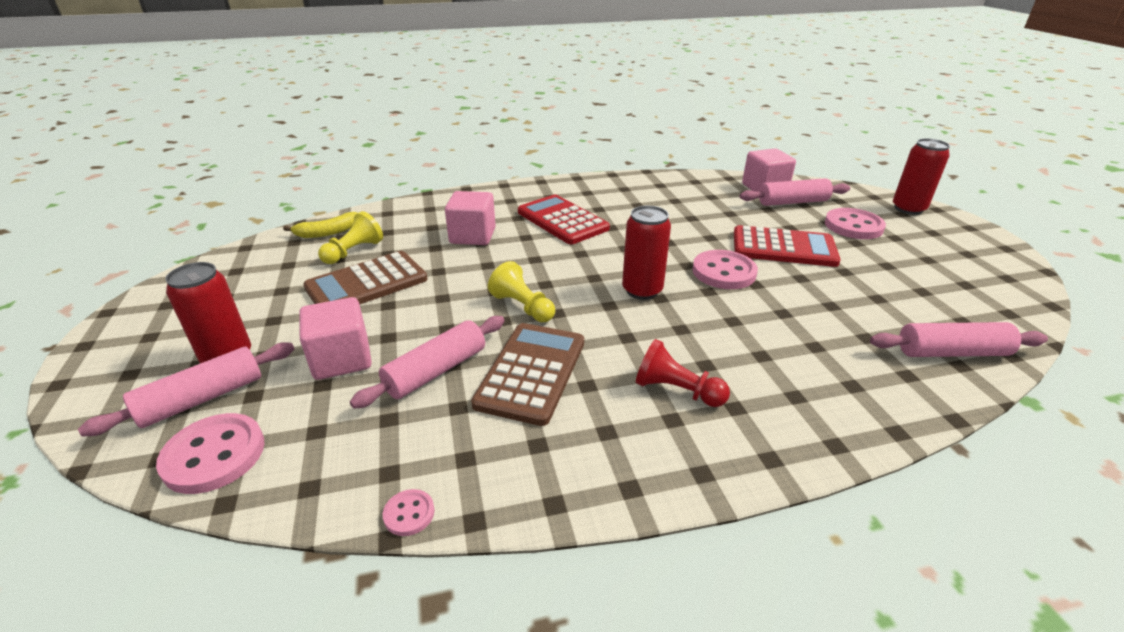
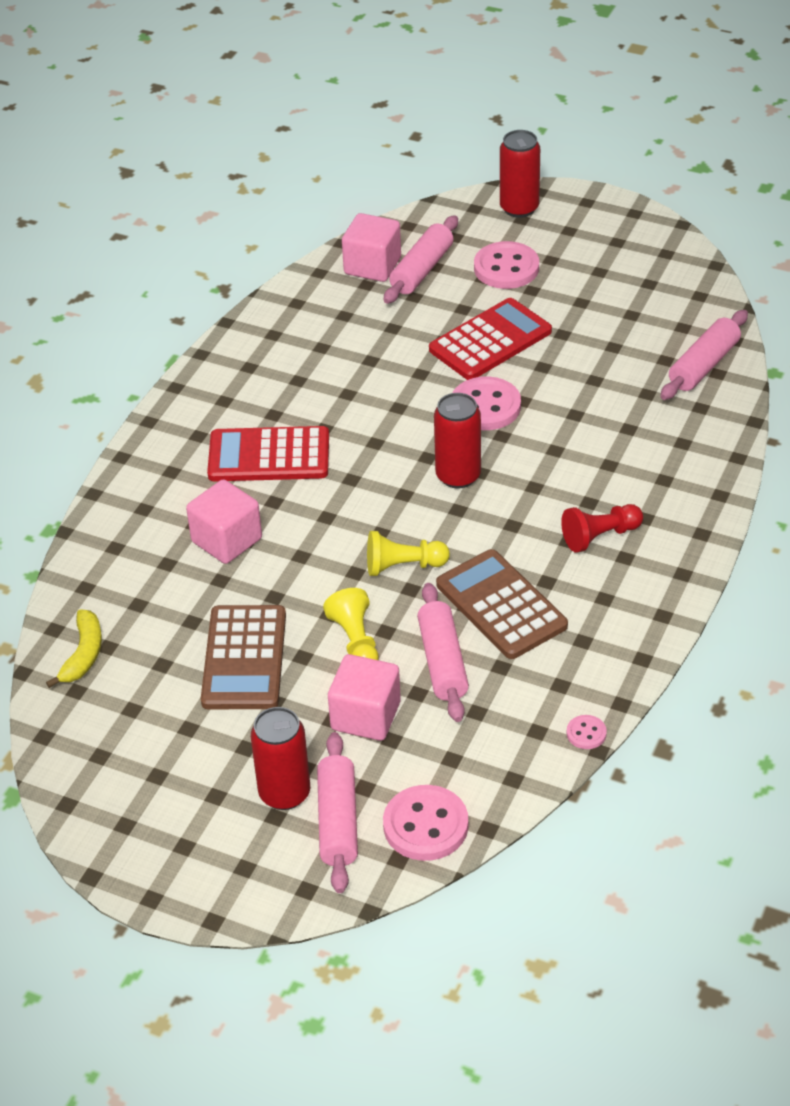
camera: 50 degrees left, 10 degrees up
yellow pawn [318,211,383,264] -> yellow pawn moved to [323,588,379,660]

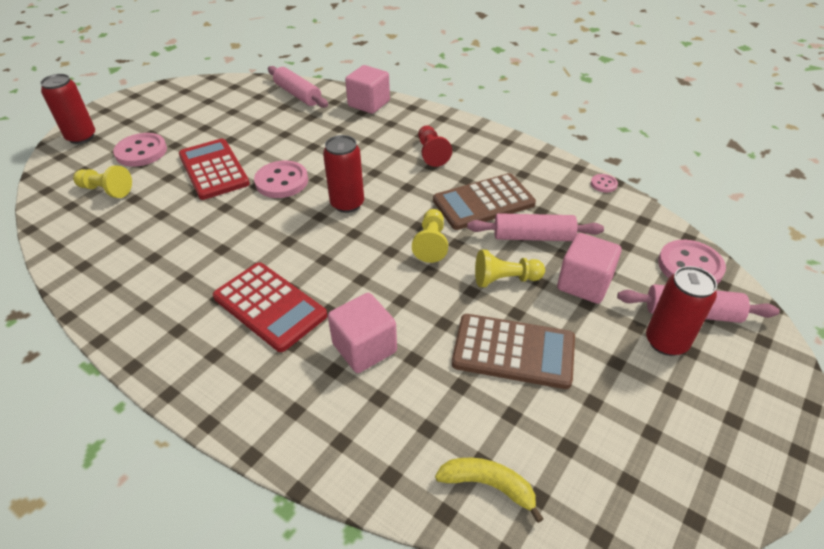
camera: 80 degrees left, 0 degrees up
red calculator [207,426,329,481] -> red calculator turned 60 degrees counterclockwise [213,262,327,352]
pink cube [342,213,401,282] -> pink cube moved to [345,65,390,114]
pink rolling pin [384,215,458,304] -> yellow pawn [73,165,132,198]

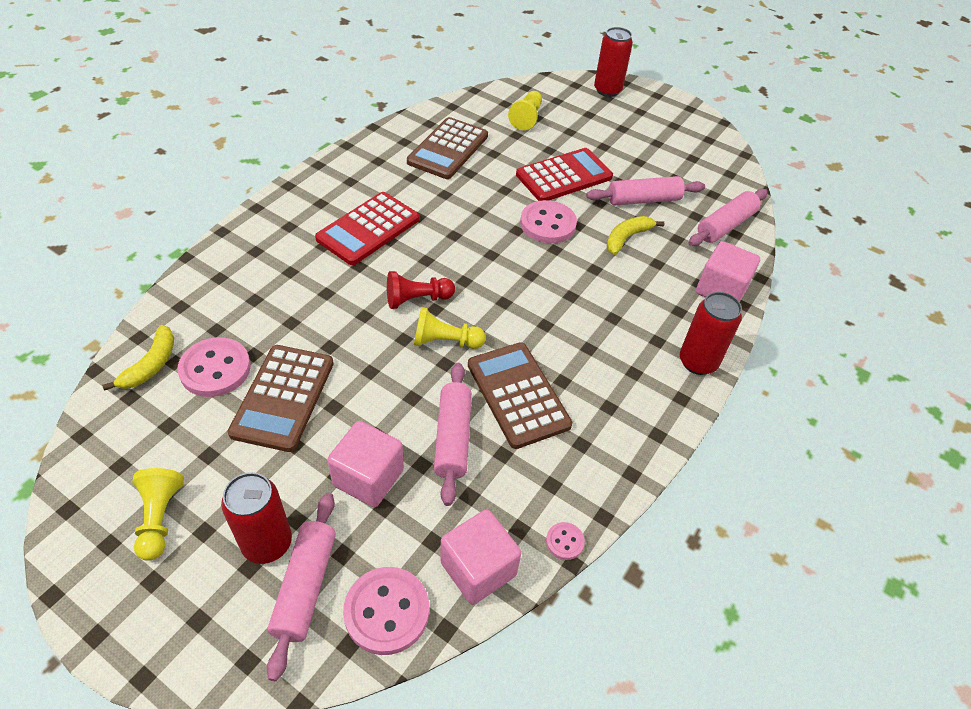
camera: 85 degrees right, 5 degrees up
pink button [113,133,167,167] -> pink button moved to [178,337,251,397]
red can [323,135,364,213] -> red can moved to [680,292,742,375]
pink cube [328,293,397,373] -> pink cube moved to [440,509,521,605]
red pawn [418,125,452,167] -> red pawn moved to [387,271,455,309]
yellow pawn [475,249,545,287] -> yellow pawn moved to [132,468,184,561]
none -> brown calculator [407,117,488,179]
none -> pink rolling pin [586,176,705,205]
none -> yellow banana [607,216,664,255]

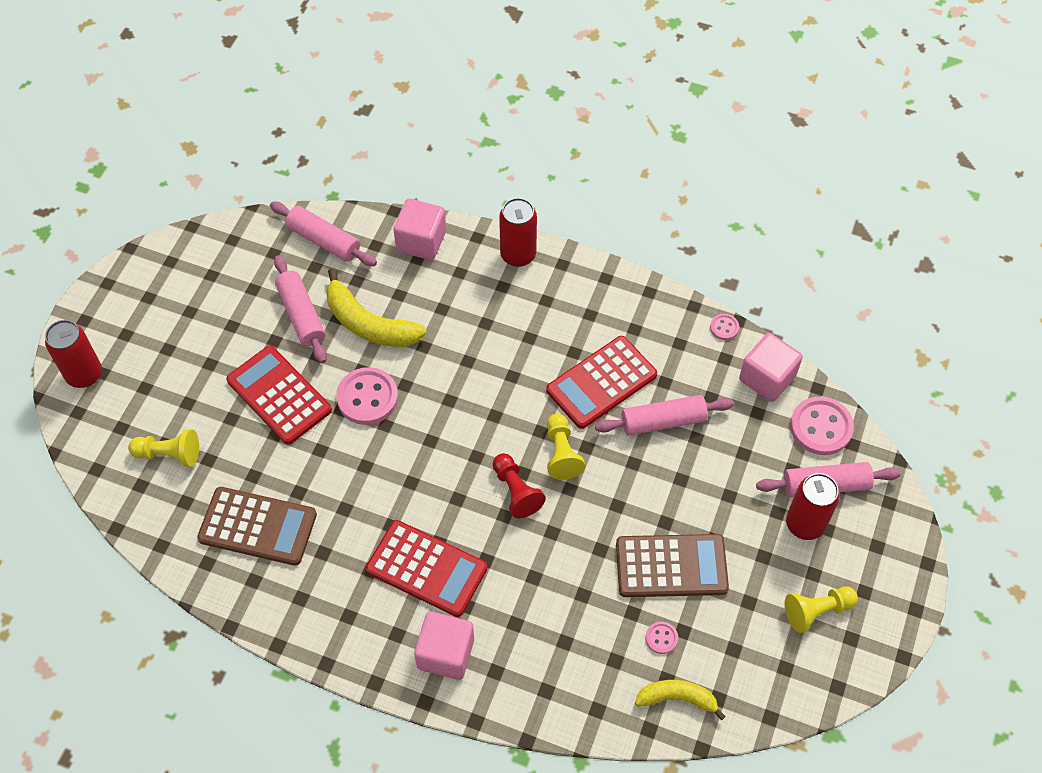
camera: 100 degrees left, 10 degrees up
pink button [178,337,251,397] -> pink button [645,622,678,654], size x0.49
pink cube [327,421,404,507] -> pink cube moved to [414,612,474,680]
brown calculator [468,342,572,449] -> red calculator [546,336,657,429]
yellow banana [607,216,664,255] -> yellow banana [326,268,426,347], size x1.60

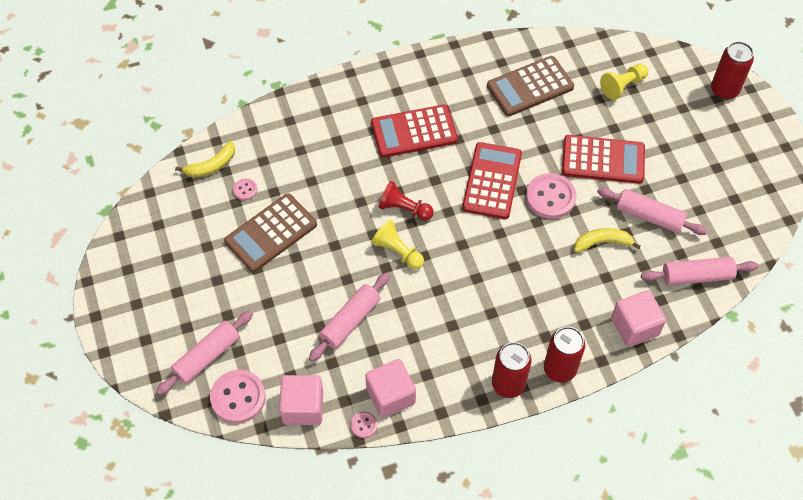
camera: 140 degrees right, 0 degrees up
yellow banana [326,268,426,347] -> yellow banana [574,228,641,253], size x0.63
pink cube [414,612,474,680] -> pink cube moved to [365,359,416,418]
red calculator [546,336,657,429] -> red calculator moved to [462,142,522,219]
yellow pawn [785,587,858,633] -> none
red can [786,473,840,540] -> red can moved to [492,342,532,398]

